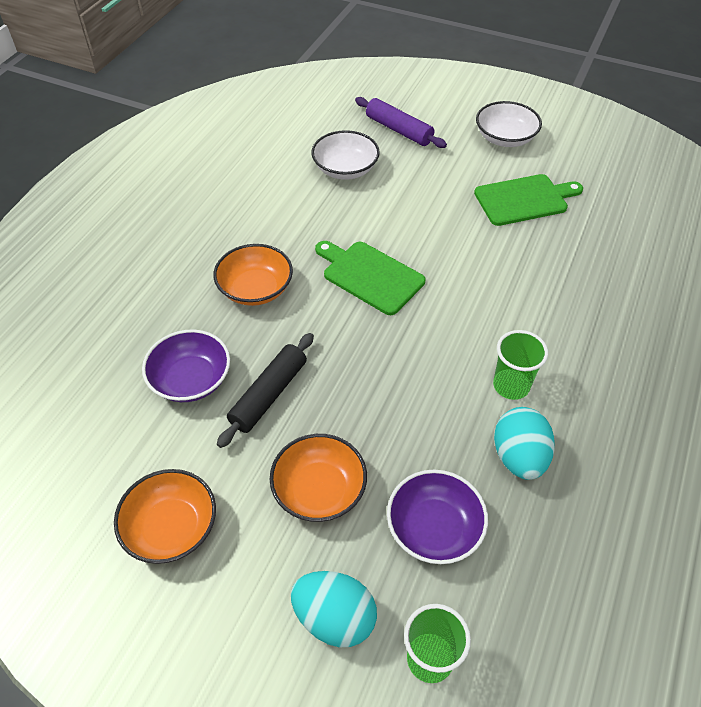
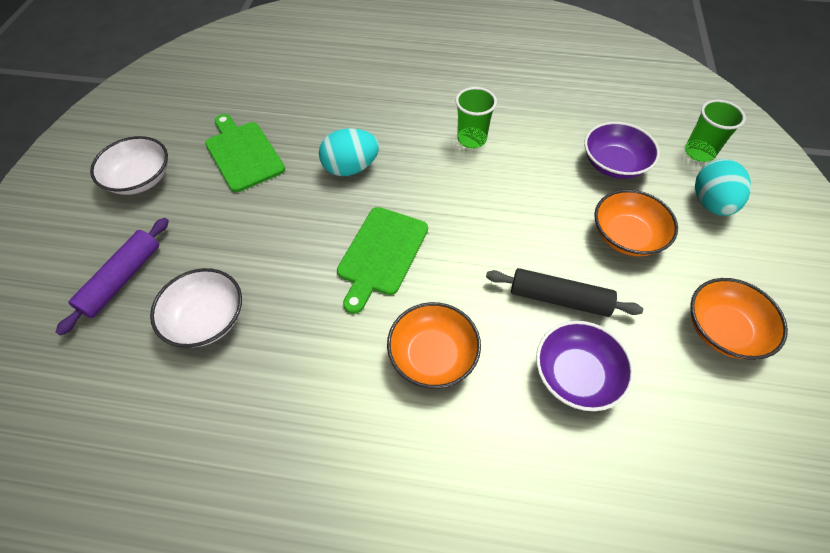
camera: 105 degrees left, 5 degrees up
turquoise egg [494,407,555,480] -> turquoise egg moved to [319,128,379,176]

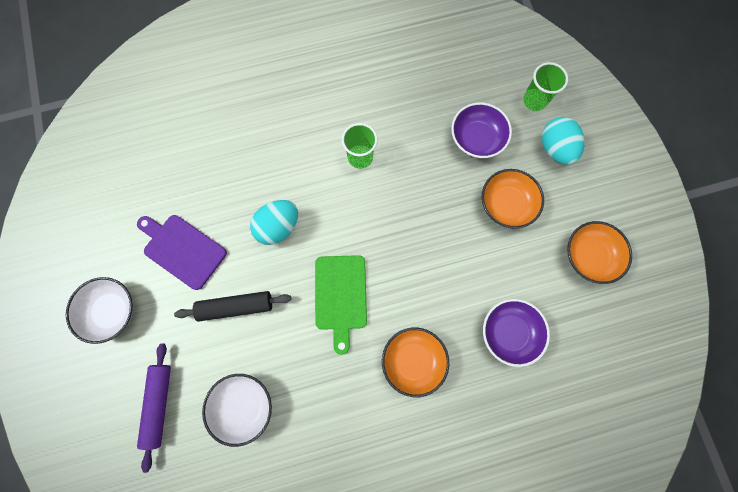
camera: 25 degrees left, 20 degrees up
green cutting board [205,114,285,192] -> purple cutting board [137,215,227,290]
black rolling pin [486,268,643,317] -> black rolling pin moved to [174,291,291,322]

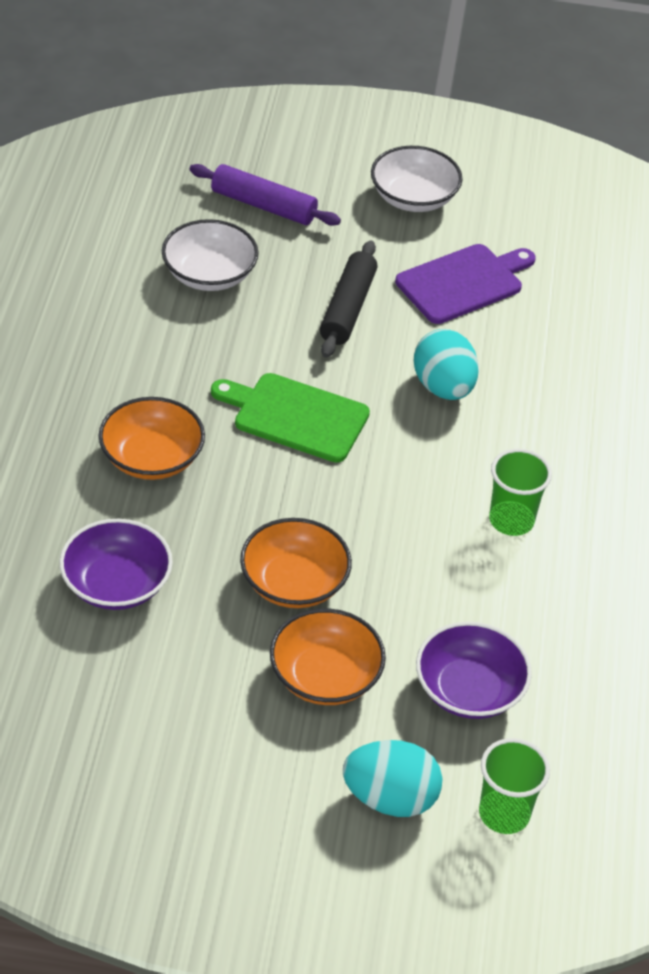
camera: 110 degrees right, 30 degrees down
orange bowl [567,221,632,284] -> orange bowl moved to [240,518,352,608]

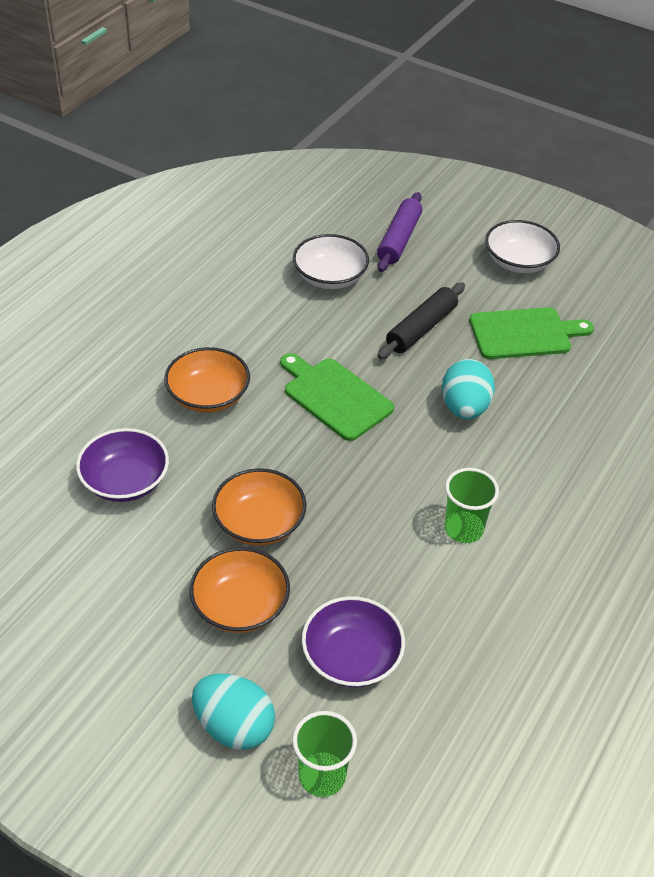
camera: 25 degrees right, 0 degrees up
purple rolling pin [189,164,341,226] -> purple rolling pin turned 60 degrees clockwise [377,192,422,272]
purple cutting board [395,244,536,324] -> green cutting board [470,307,594,359]

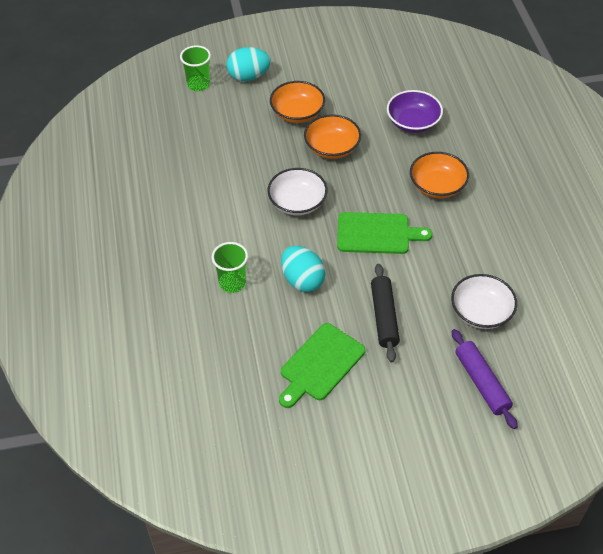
camera: 140 degrees right, 5 degrees up
purple bowl [302,596,405,688] -> none
green cup [444,468,499,543] -> green cup moved to [212,242,248,293]
white bowl [485,220,560,273] -> white bowl moved to [267,168,327,216]

